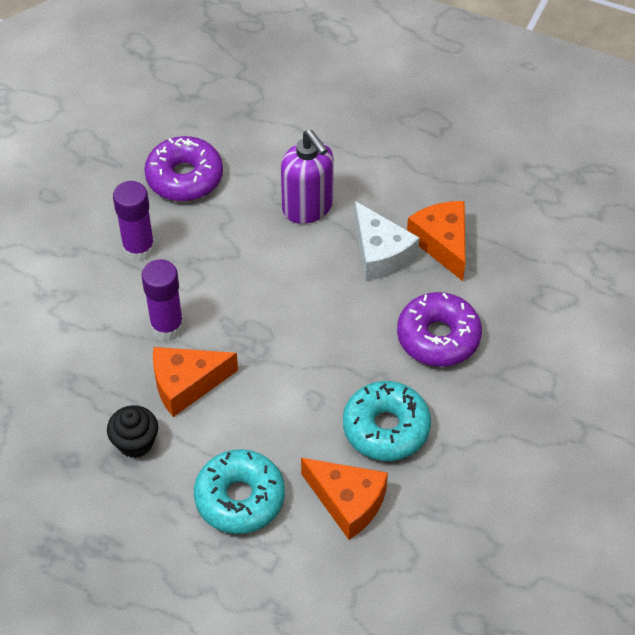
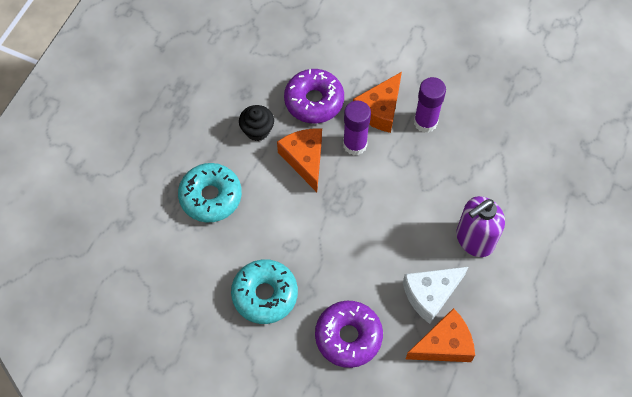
camera: 90 degrees right, 10 degrees up
purple donut [144,136,223,201] -> purple donut moved to [284,69,344,123]
orange cheese [301,458,388,540] -> orange cheese moved to [353,72,402,133]

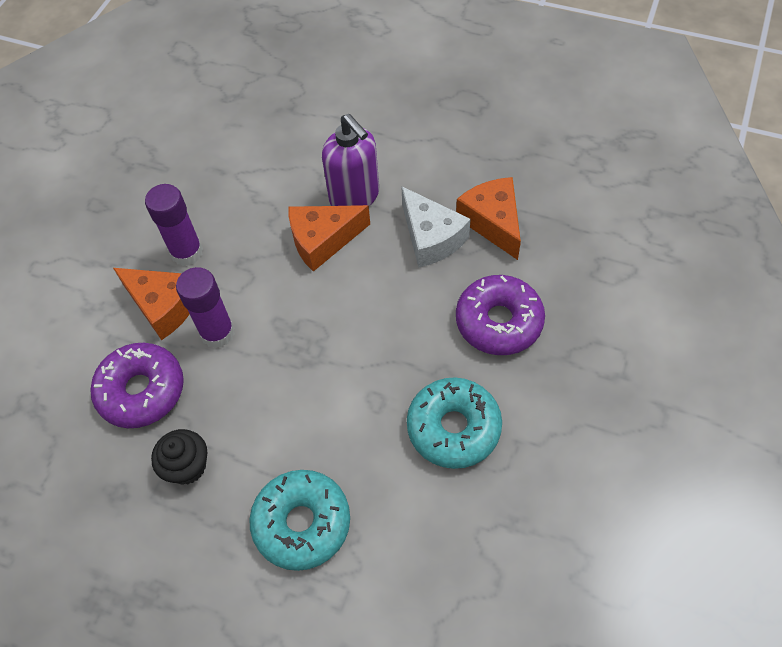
camera: 90 degrees left, 5 degrees down
orange cheese [277,129,322,192] -> orange cheese moved to [289,205,370,272]

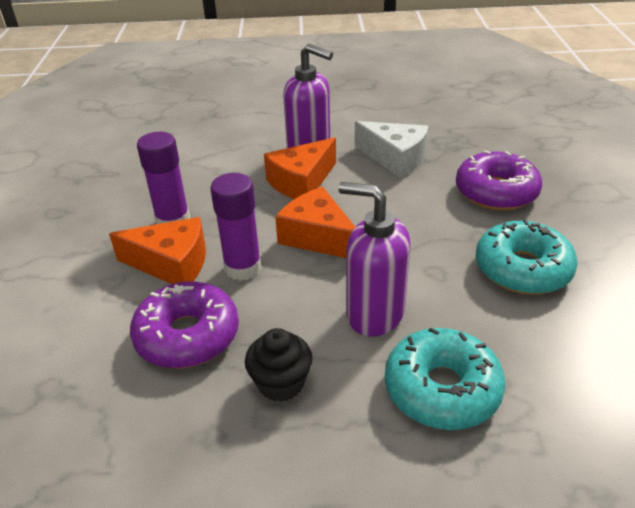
camera: 25 degrees left, 20 degrees down
orange cheese [456,177,521,260] -> orange cheese moved to [275,187,355,258]
none -> purple soap dispenser [338,182,410,337]

